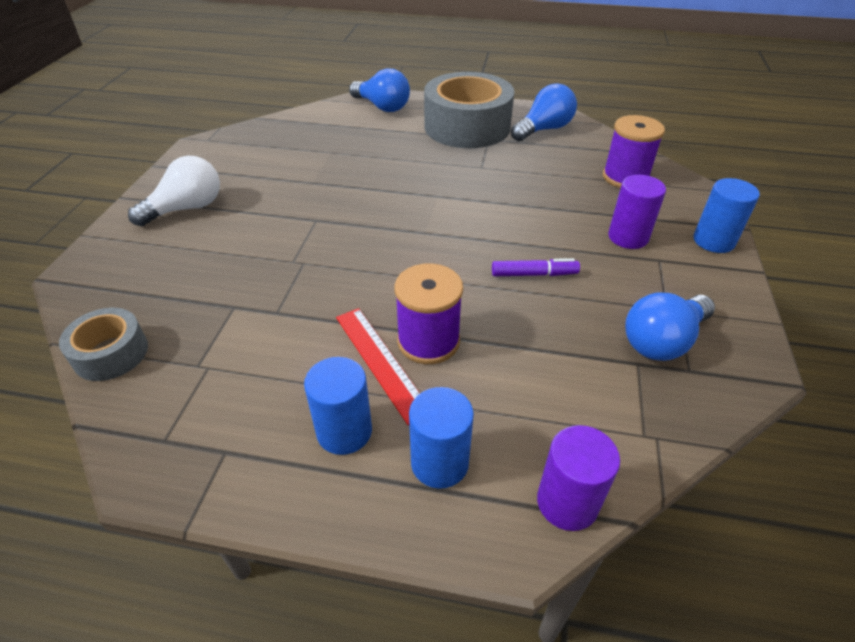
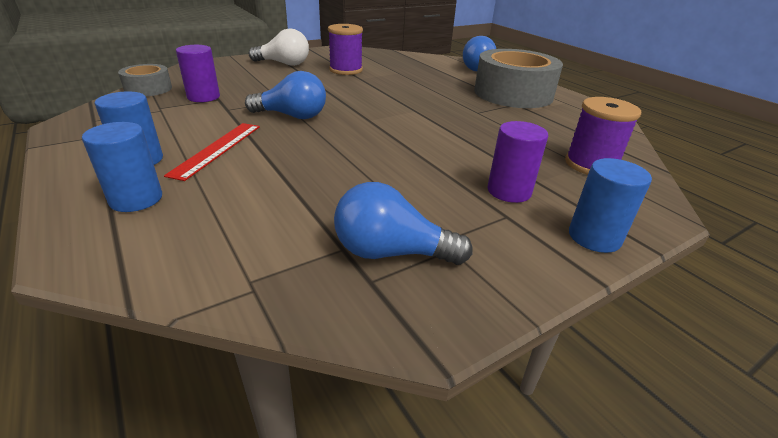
camera: 45 degrees right, 10 degrees down
purple spool [395,263,463,364] -> purple spool moved to [328,24,363,75]
purple marker [492,258,580,276] -> none
blue light bulb [511,83,577,141] -> blue light bulb moved to [245,71,326,119]
purple cylinder [537,425,620,531] -> purple cylinder moved to [176,45,220,102]

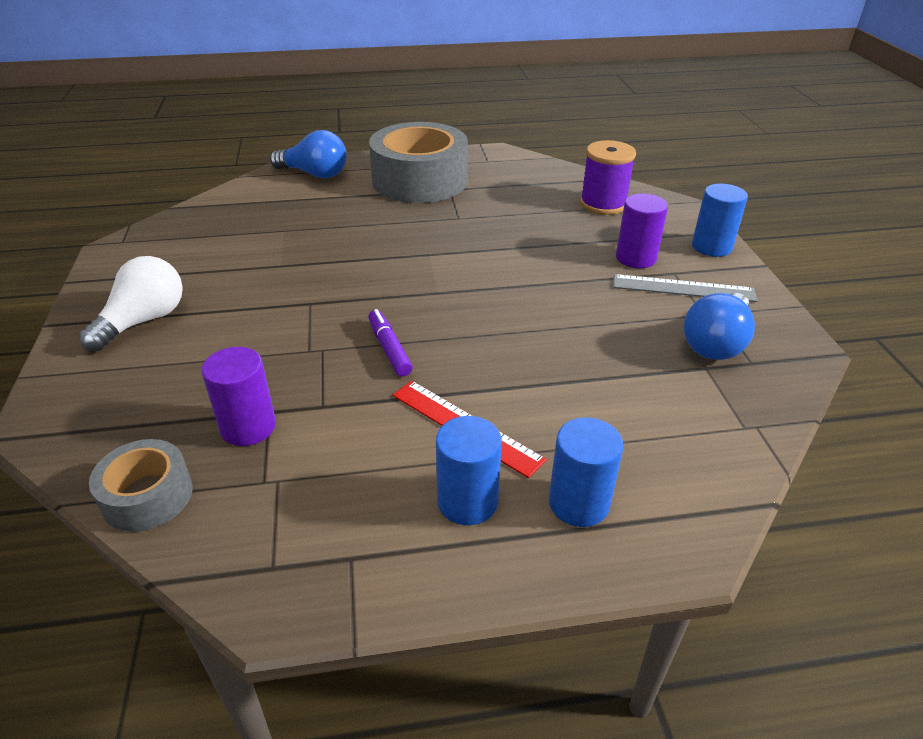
camera: 65 degrees left, 5 degrees up
blue light bulb [245,71,326,119] -> purple marker [368,309,413,377]
purple spool [328,24,363,75] -> none
none -> grey ruler [614,274,757,302]

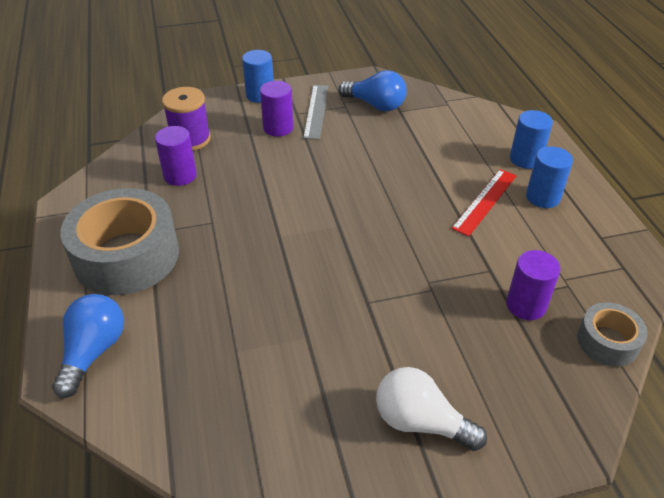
camera: 95 degrees left, 5 degrees up
purple marker [368,309,413,377] -> none
none -> purple cylinder [155,126,197,186]

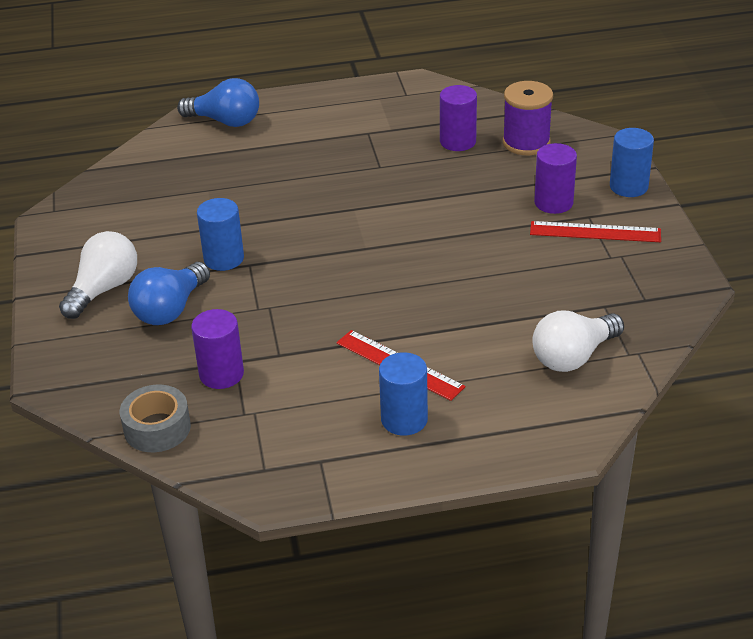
camera: 95 degrees right, 5 degrees down
grey tape [60,188,179,295] -> none
grey ruler [303,85,329,140] -> red ruler [530,221,661,242]
blue light bulb [338,70,407,111] -> blue light bulb moved to [128,262,210,325]
blue cylinder [510,110,553,169] -> blue cylinder moved to [197,198,244,271]
none -> white light bulb [532,311,624,372]

